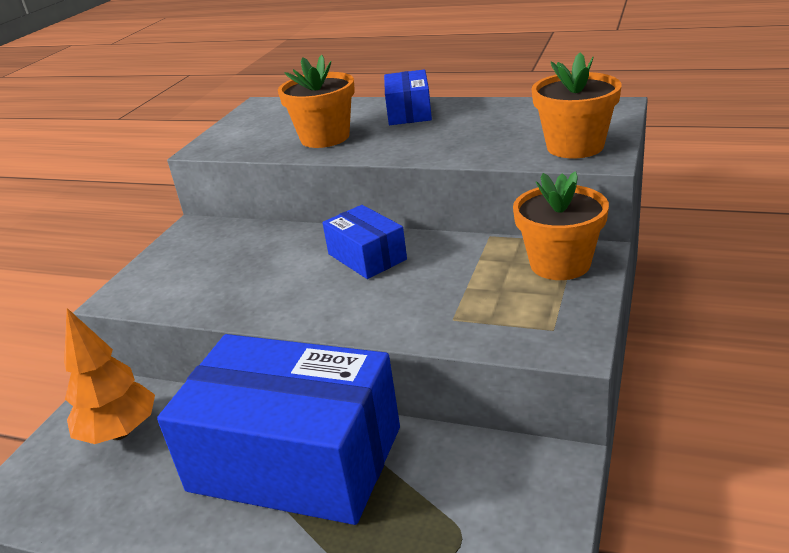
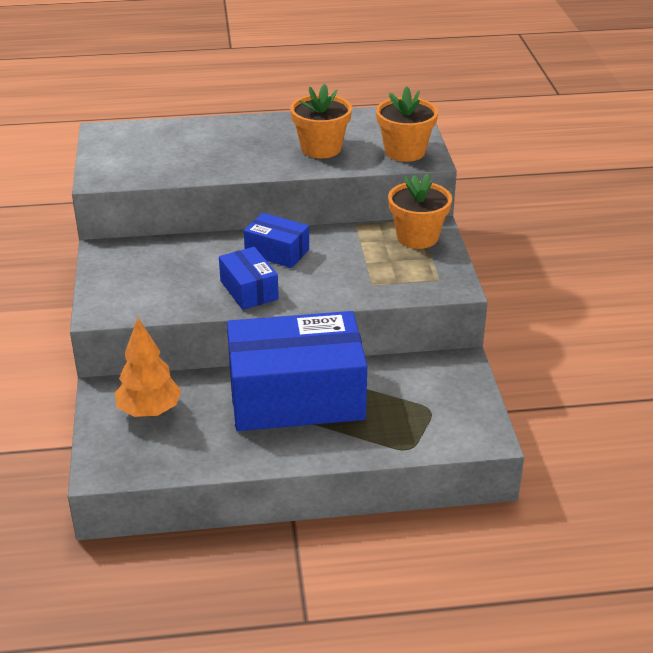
camera: 30 degrees left, 5 degrees up
orange flower pot [278,55,355,148] -> orange flower pot moved to [290,84,352,158]
blue box [384,69,432,125] -> blue box moved to [219,247,279,310]

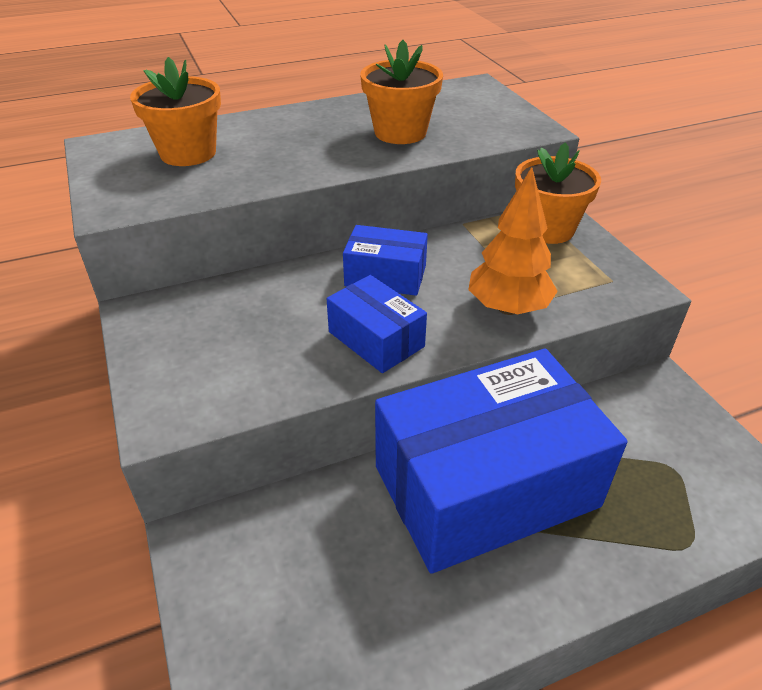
camera: 15 degrees left, 5 degrees up
orange tree [115,318,181,417] -> orange tree moved to [468,167,558,315]
orange flower pot [376,86,438,162] -> orange flower pot moved to [130,57,221,166]

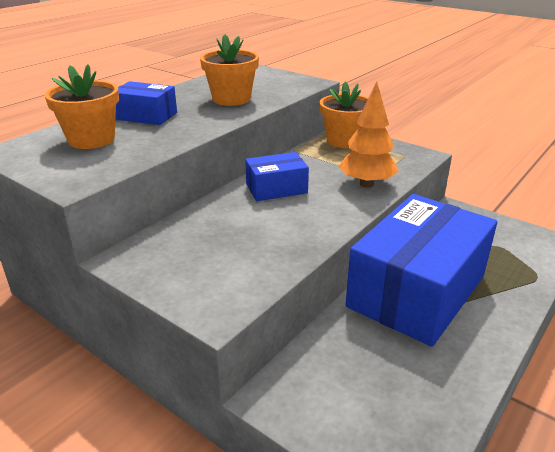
camera: 30 degrees left, 10 degrees down
blue box [327,275,427,373] -> blue box moved to [116,81,177,125]

